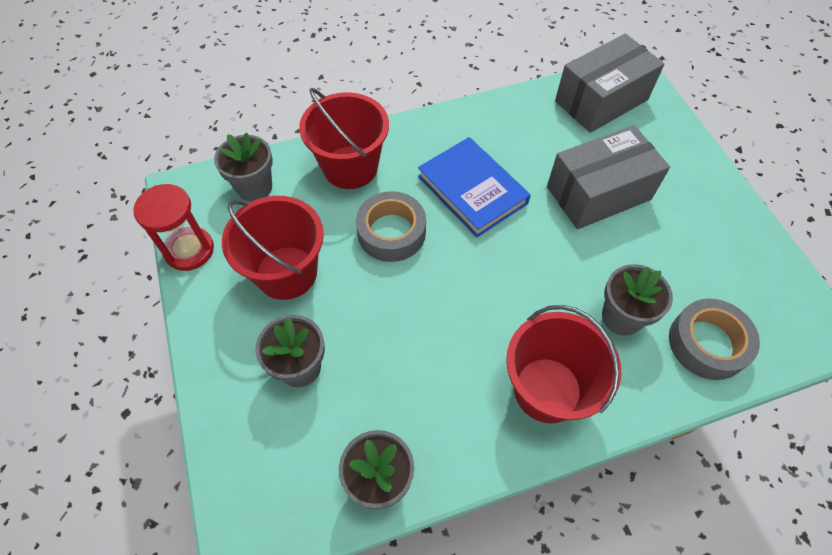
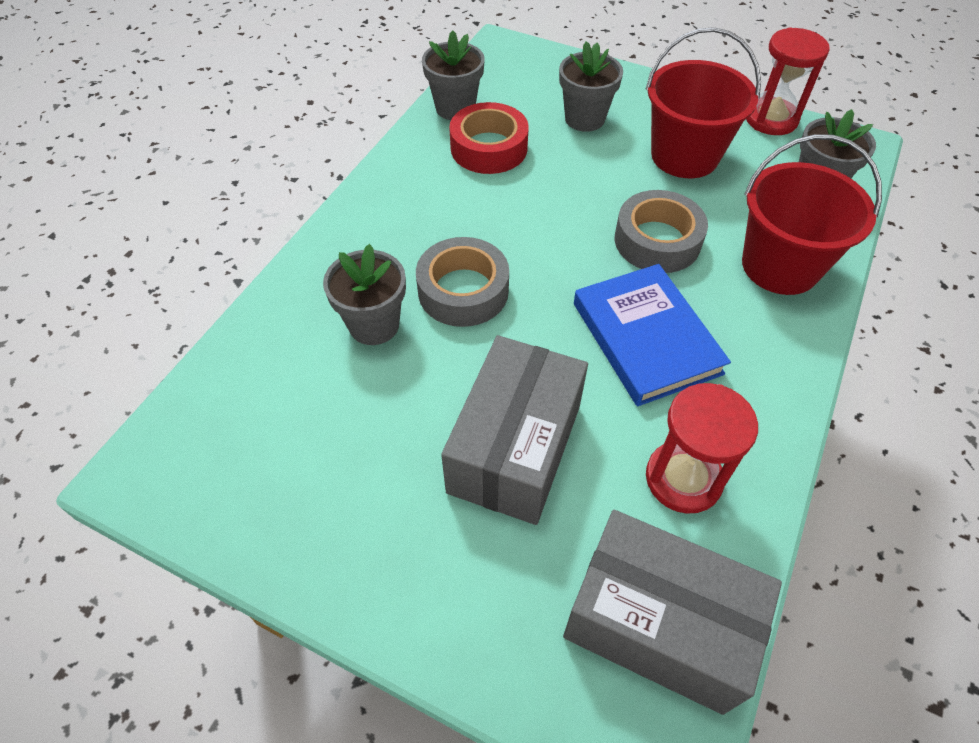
camera: 135 degrees right, 5 degrees down
blue book [418,137,531,237] -> blue book turned 60 degrees clockwise [574,264,731,406]
red bucket [506,305,621,423] -> none
grey box [555,34,664,133] -> grey box turned 75 degrees counterclockwise [563,510,782,715]
grey tape [669,299,760,380] -> grey tape moved to [416,237,509,327]
none -> red tape [449,102,529,174]
none -> red hourglass [646,383,758,514]

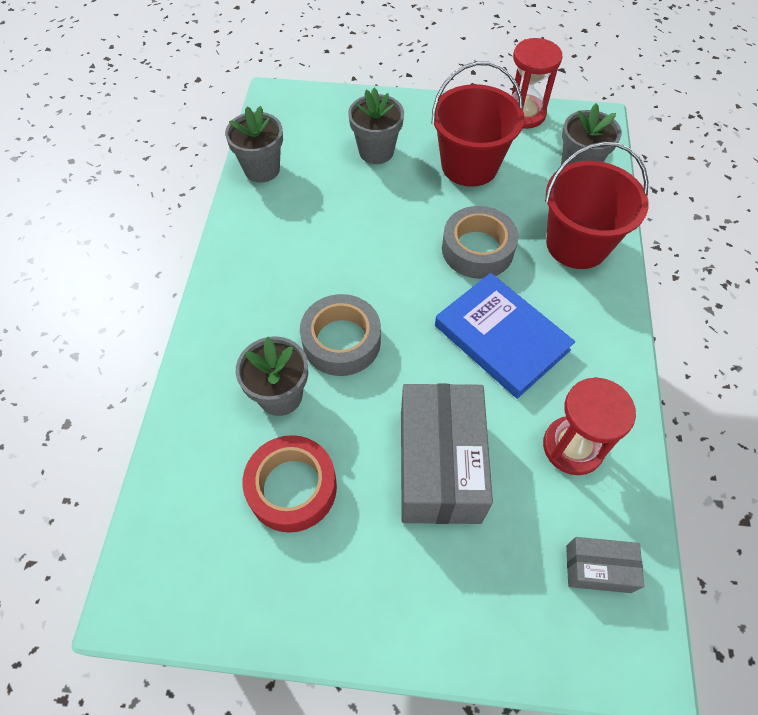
camera: 20 degrees left, 5 degrees up
red tape [449,102,529,174] -> red tape moved to [243,435,337,533]
grey box [563,510,782,715] -> grey box [566,537,644,593], size x0.49

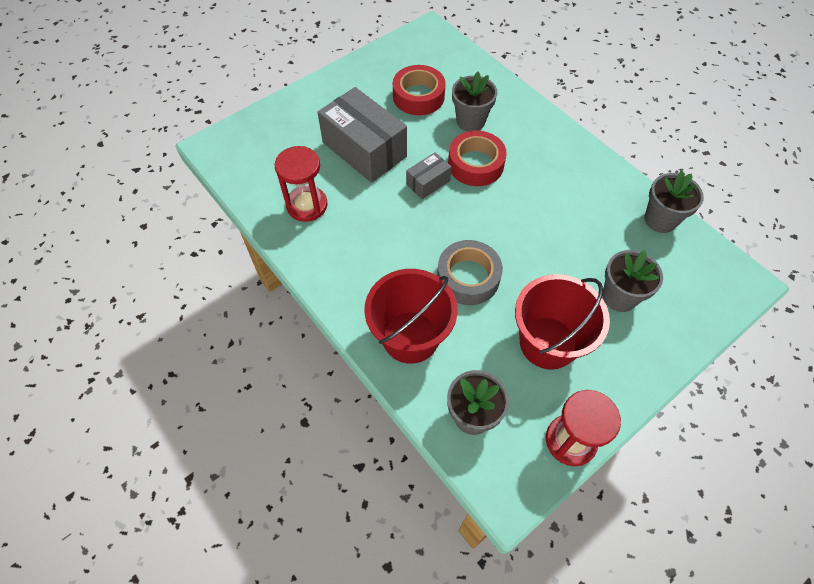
camera: 135 degrees right, 0 degrees up
grey tape [300,294,381,376] -> red tape [448,130,507,186]
blue book [435,273,575,399] -> none
grey box [566,537,644,593] -> grey box moved to [406,152,452,199]

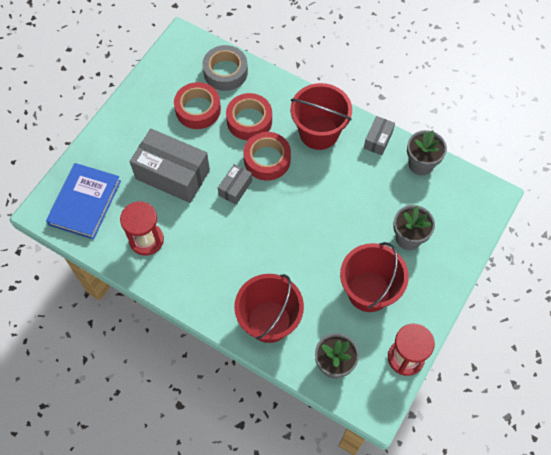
camera: 20 degrees left, 5 degrees up
grey tape [437,240,503,305] -> grey tape moved to [202,45,248,91]
grey flower pot [452,72,497,131] -> red tape [226,93,272,140]
none -> blue book [46,163,121,240]
none -> red bucket [290,83,352,150]
none -> grey box [364,116,395,155]

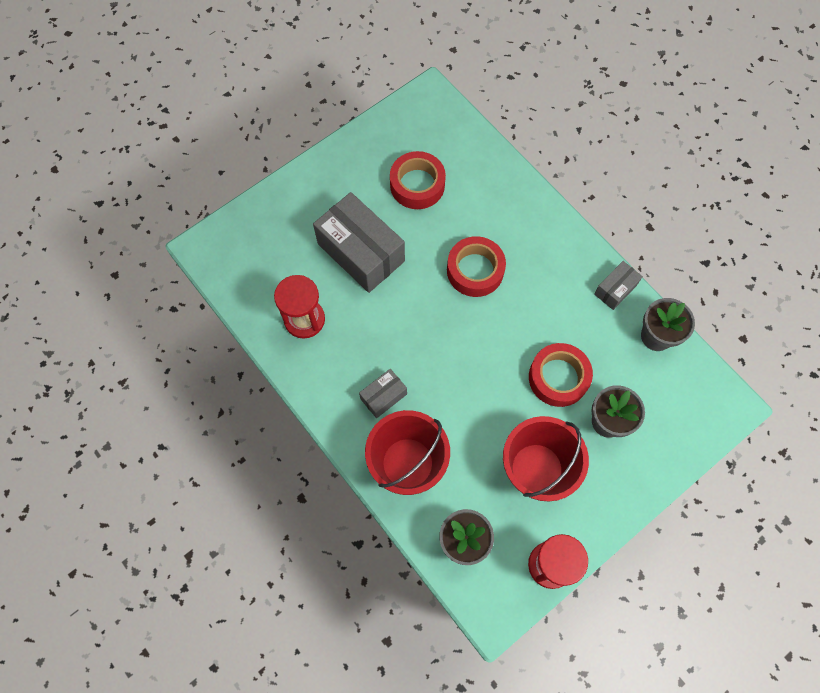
camera: 20 degrees right, 5 degrees up
blue book [46,163,121,240] -> none
grey tape [202,45,248,91] -> none
grey box [218,164,252,205] -> grey box moved to [359,369,407,418]
red tape [226,93,272,140] -> red tape moved to [529,343,593,407]
red bucket [290,83,352,150] -> none

